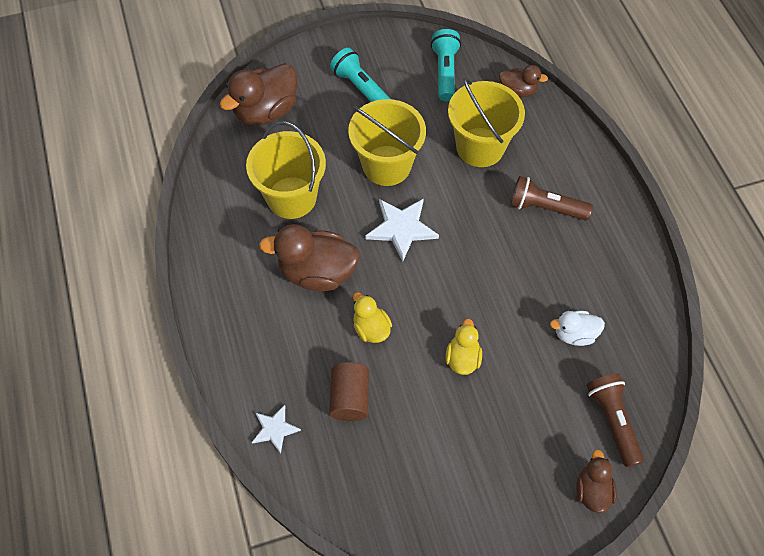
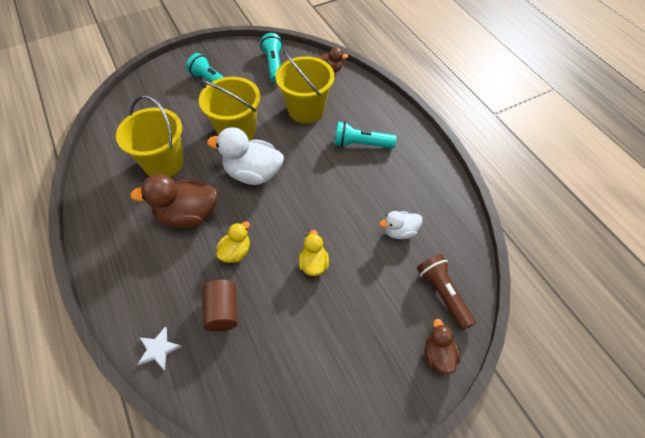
camera: 10 degrees left, 5 degrees down
brown duck [220,63,297,125] -> none
yellow duck [353,292,392,343] -> yellow duck turned 75 degrees clockwise [216,221,250,263]
white star [365,199,439,262] -> white duck [207,127,284,185]
brown flashlight [510,176,593,220] -> turquoise flashlight [334,121,397,148]

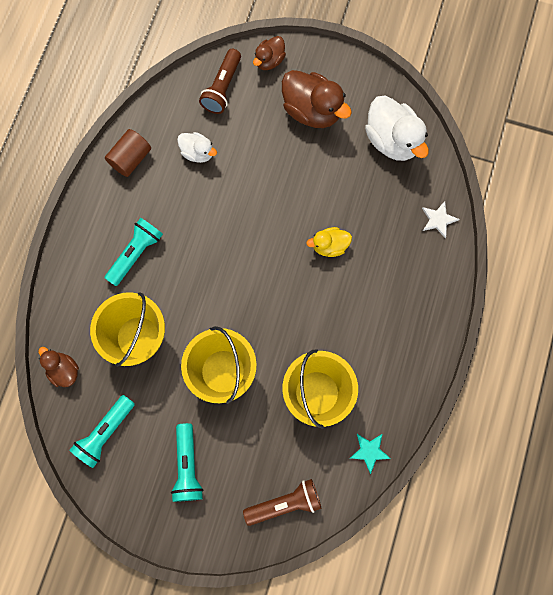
camera: 135 degrees left, 20 degrees up
brown duck [130,174,218,228] -> brown duck moved to [282,70,352,128]
brown cylinder [203,280,238,332] -> brown cylinder moved to [105,129,151,177]
white duck [207,127,284,185] -> white duck moved to [365,95,429,161]
yellow duck [299,230,329,276] -> none
turquoise flashlight [334,121,397,148] -> turquoise flashlight turned 105 degrees counterclockwise [105,218,163,286]
none -> brown flashlight [243,479,321,526]
none -> turquoise star [350,434,391,474]

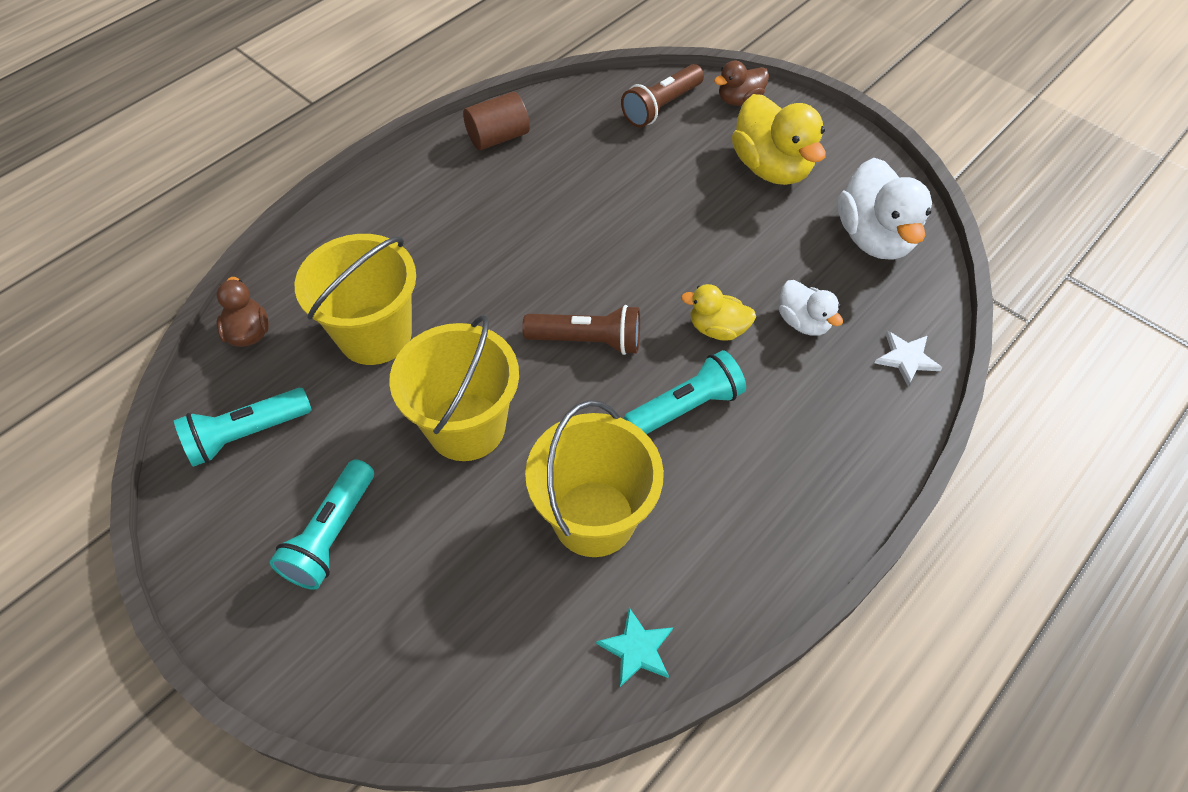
camera: 25 degrees right, 20 degrees down
turquoise flashlight [105,218,163,286] -> turquoise flashlight moved to [624,350,746,434]
white duck [177,132,217,163] -> white duck moved to [779,280,843,336]
brown flashlight [243,479,321,526] -> brown flashlight moved to [522,305,640,355]
brown duck [282,70,352,128] -> yellow duck [732,94,826,185]

